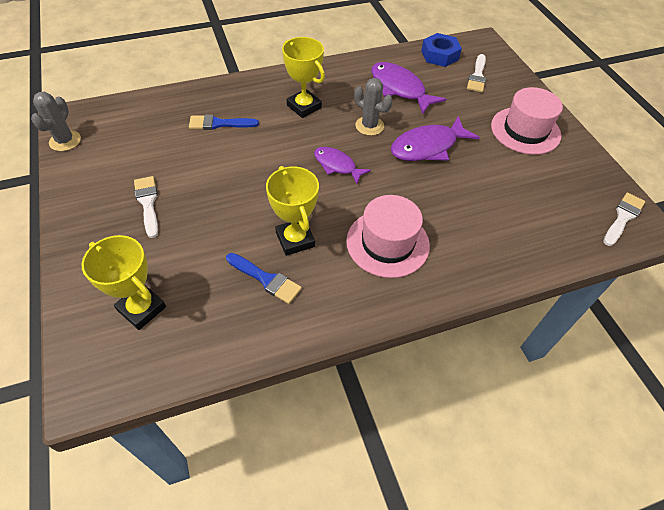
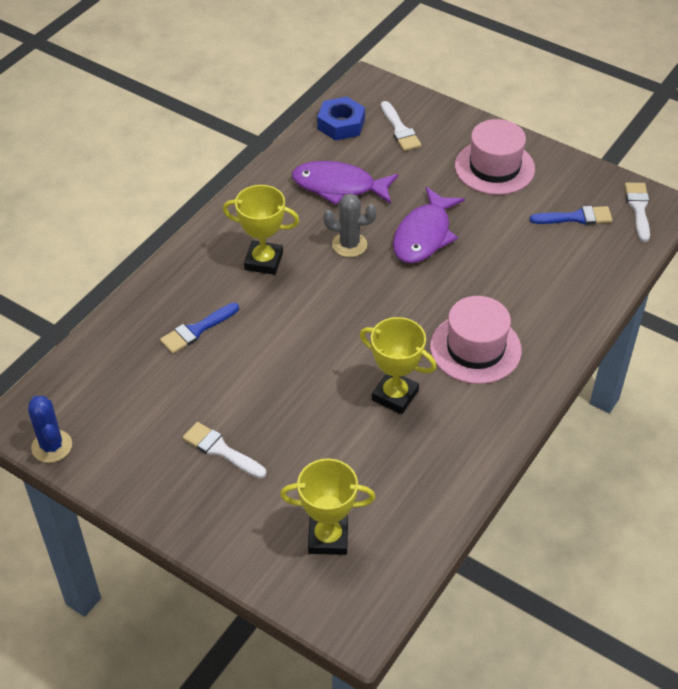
camera: 35 degrees left, 5 degrees down
grey cactus [31,92,81,151] -> blue cactus [28,396,72,463]
blue brush [226,253,302,304] -> blue brush moved to [530,206,613,225]
purple fish [314,147,371,184] -> none

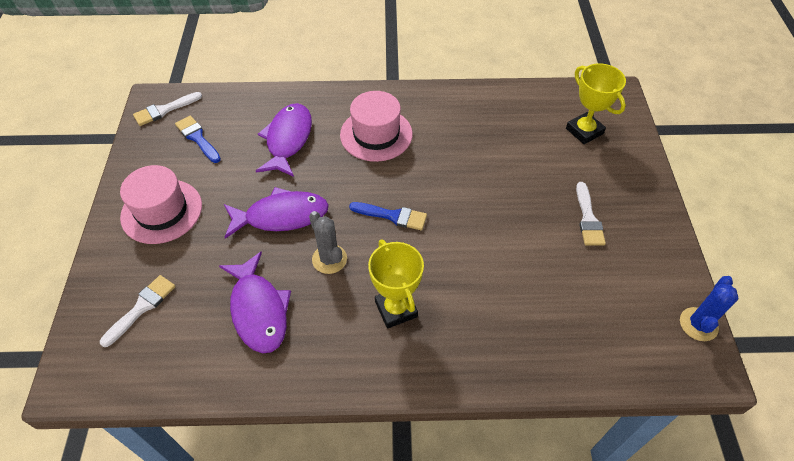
camera: 125 degrees left, 5 degrees up
blue brush [160,303,239,354] -> blue brush moved to [349,202,427,230]
blue nut [317,97,365,140] -> none
yellow trophy [360,317,437,414] -> none
none -> purple fish [256,103,312,177]

